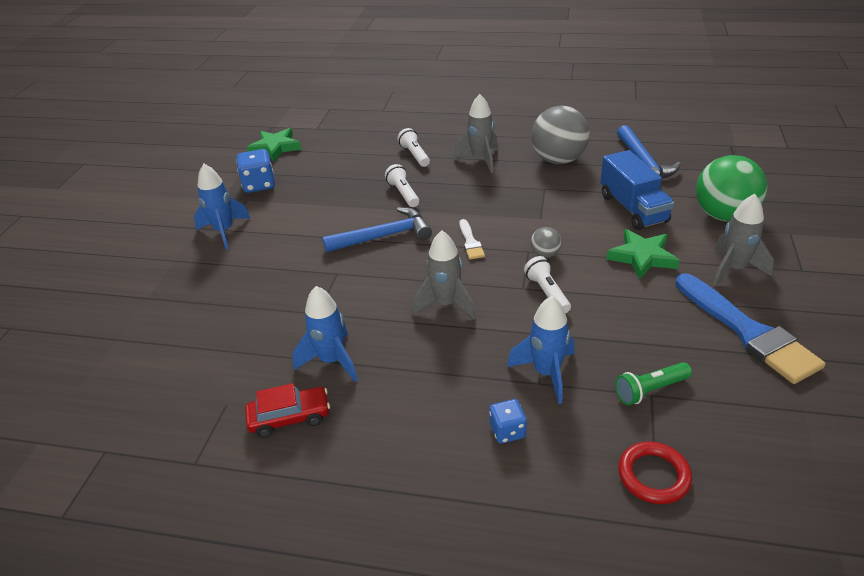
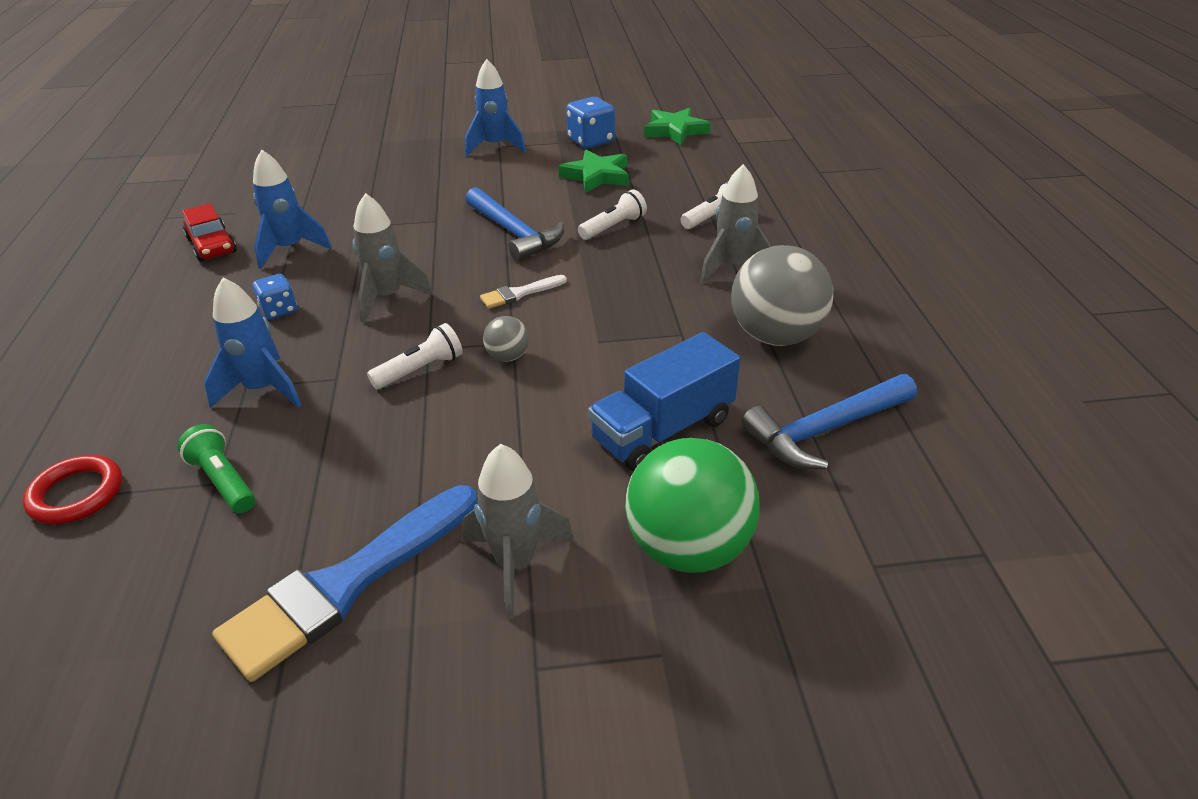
camera: 70 degrees right, 0 degrees up
blue dice [489,399,527,444] -> blue dice moved to [252,274,297,320]
green star [606,229,680,280] -> green star moved to [558,150,629,193]

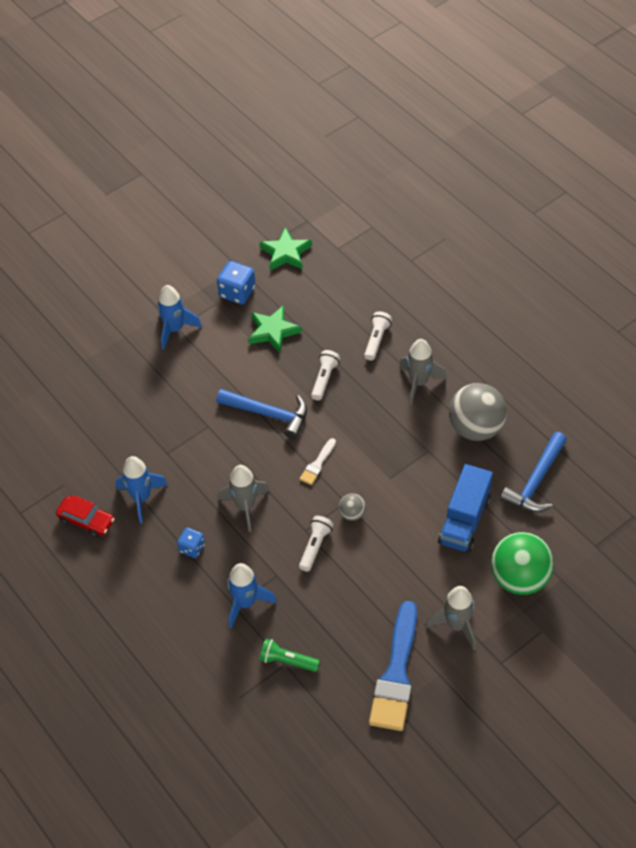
camera: 30 degrees left, 15 degrees up
red ring [23,455,122,524] -> none

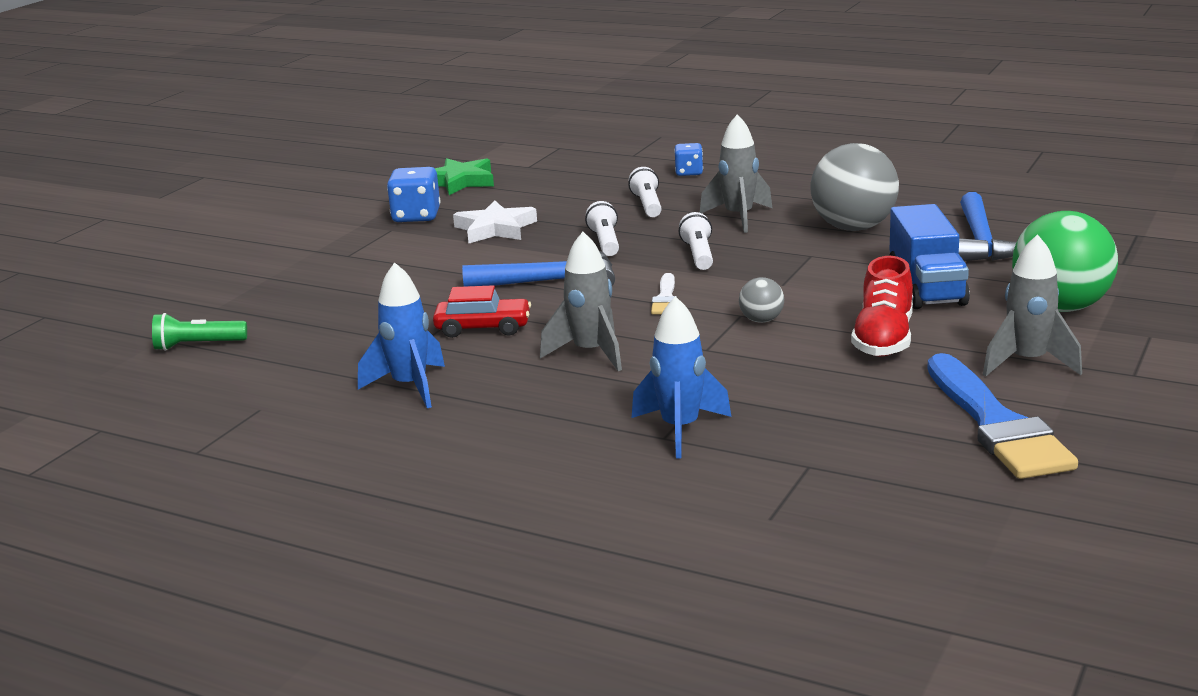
camera: 25 degrees left, 30 degrees down
red car [56,495,115,538] -> red car moved to [433,285,531,338]
blue rocket [157,285,202,350] -> none
blue dice [177,527,205,558] -> blue dice moved to [674,143,703,176]
green star [248,305,302,353] -> white star [453,201,537,243]
green flashlight [259,638,320,672] -> green flashlight moved to [152,313,247,351]
white flashlight [299,516,333,572] -> white flashlight moved to [679,212,713,270]
none -> red shoe [851,256,913,357]

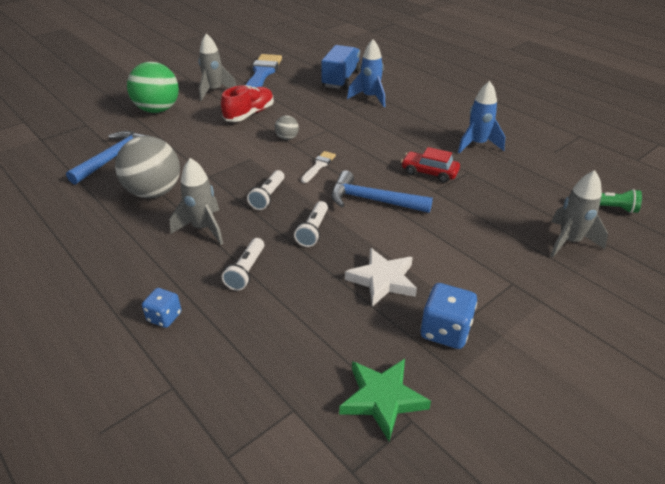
camera: 160 degrees left, 15 degrees up
grey rocket [540,232,622,371] -> grey rocket moved to [550,170,608,258]
blue truck [889,204,970,309] -> blue truck moved to [321,45,361,89]

